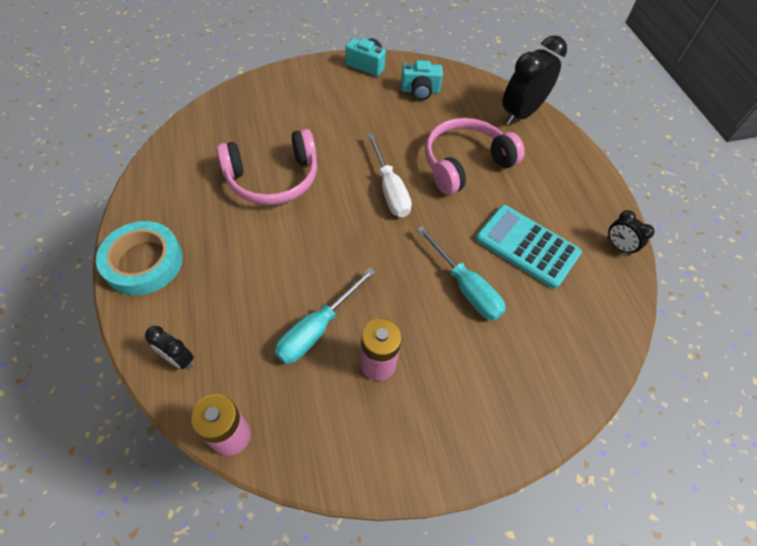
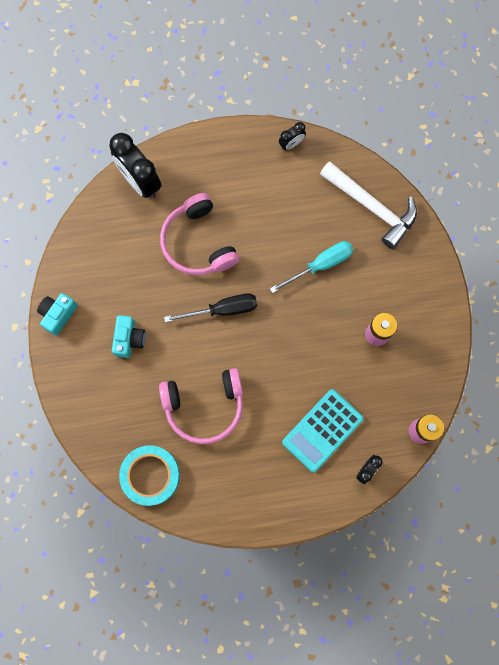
camera: 80 degrees left, 20 degrees up
turquoise tape [96,221,183,295] -> turquoise tape moved to [119,445,180,506]
pink headphones [217,129,317,205] -> pink headphones turned 90 degrees clockwise [159,368,243,444]
turquoise screwdriver [275,268,375,364] -> none
white screwdriver [367,133,412,217] -> black screwdriver [164,294,257,322]
turquoise camera [401,60,443,100] -> turquoise camera moved to [112,315,145,358]
turquoise calculator [476,205,582,289] -> turquoise calculator moved to [282,389,364,472]
none -> white hammer [320,161,417,249]

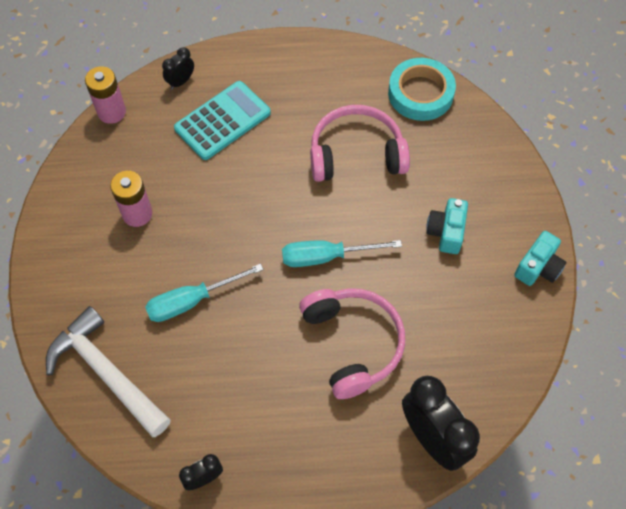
camera: 175 degrees left, 15 degrees down
black screwdriver [164,294,257,322] -> turquoise screwdriver [282,240,402,267]

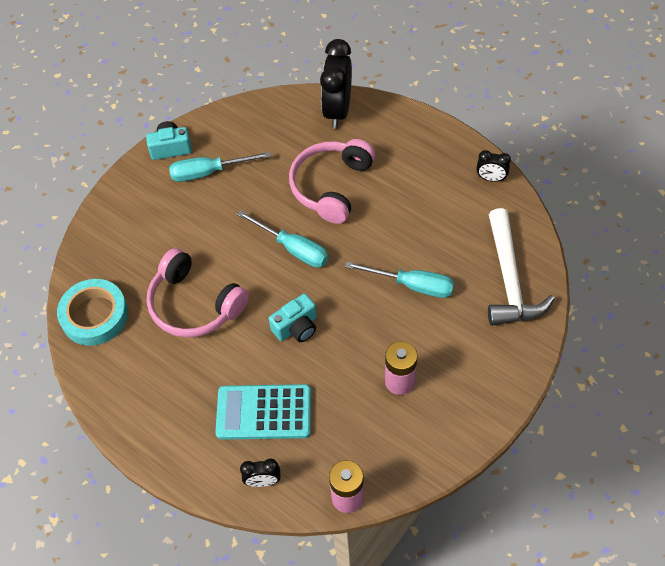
camera: 135 degrees left, 5 degrees down
turquoise camera [426,198,468,254] -> turquoise camera moved to [269,293,317,342]
none -> turquoise screwdriver [169,152,271,182]

